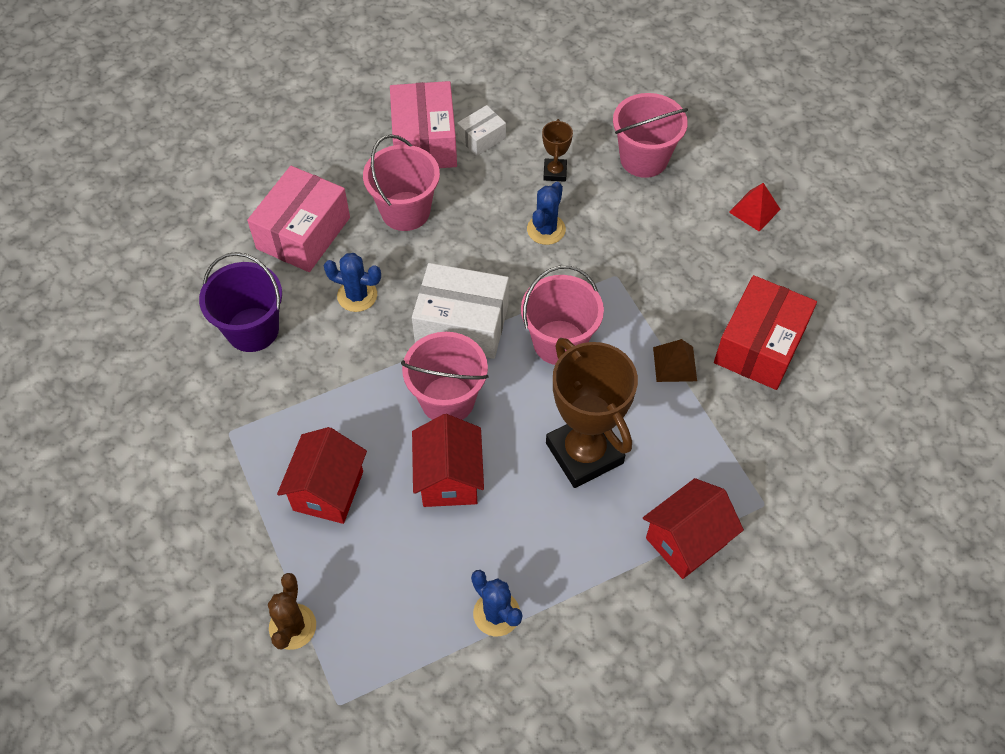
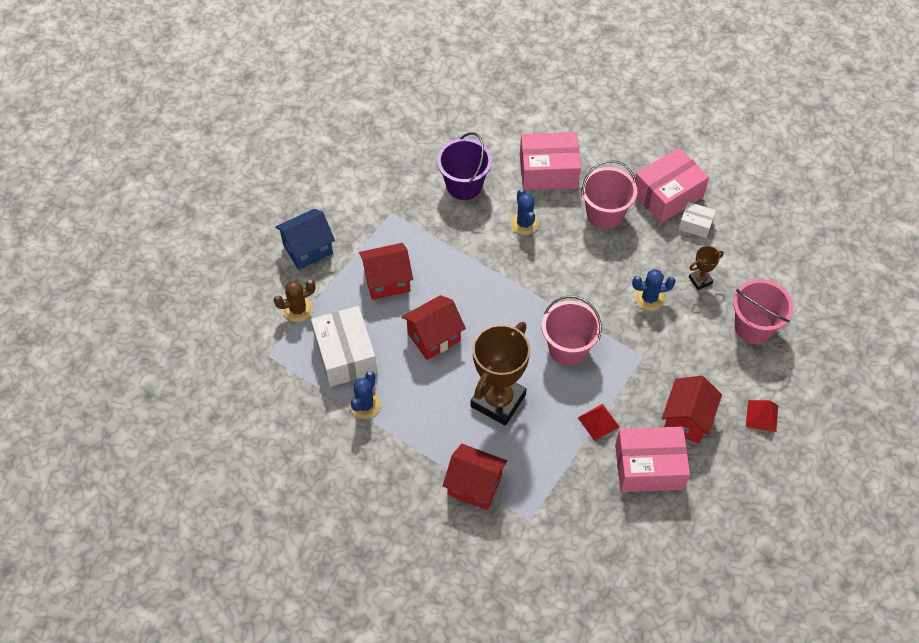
camera: 60 degrees right, 0 degrees up
pink bucket [401,332,488,420] -> none
white box [412,263,509,359] -> white box moved to [311,306,377,387]
brown pyramid [653,339,697,382] -> red pyramid [578,404,619,441]
red box [714,275,817,390] -> pink box [615,427,690,492]
none -> blue house [275,209,335,270]
none -> red house [662,376,722,444]

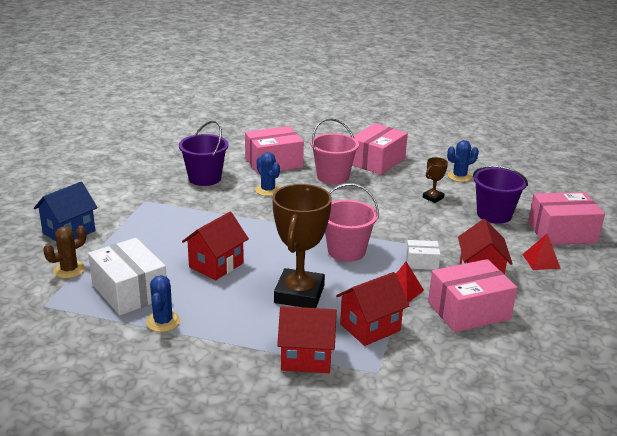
camera: 20 degrees left, 30 degrees down
red house [359,243,413,300] -> red house moved to [336,272,409,346]
blue cactus [632,269,676,311] -> blue cactus moved to [447,140,479,182]
white box [679,202,716,238] -> white box moved to [406,240,441,270]
pink bucket [733,279,793,344] -> purple bucket [473,165,528,224]
none -> pink box [528,192,605,245]

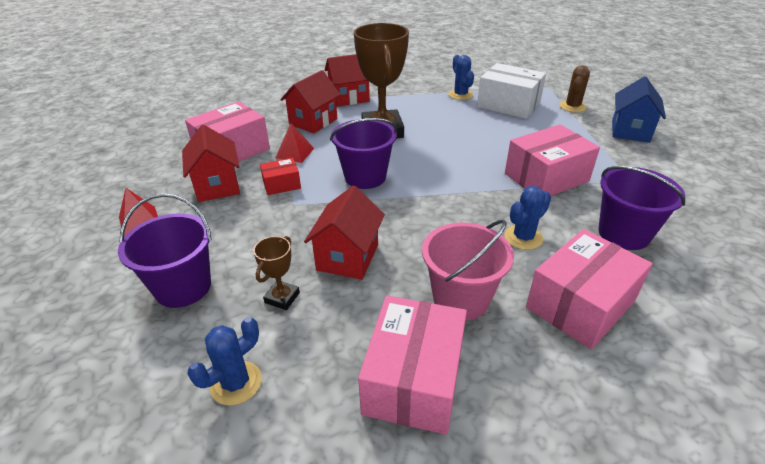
camera: 160 degrees right, 10 degrees up
red house [182,212,249,280] -> red house moved to [304,186,385,280]
blue cactus [255,152,280,196] -> blue cactus turned 75 degrees counterclockwise [505,186,551,250]
pink bucket [325,183,379,262] -> purple bucket [330,118,397,189]
white box [406,240,441,270] -> red box [260,158,301,195]
pink box [528,192,605,245] -> pink box moved to [505,124,600,196]

